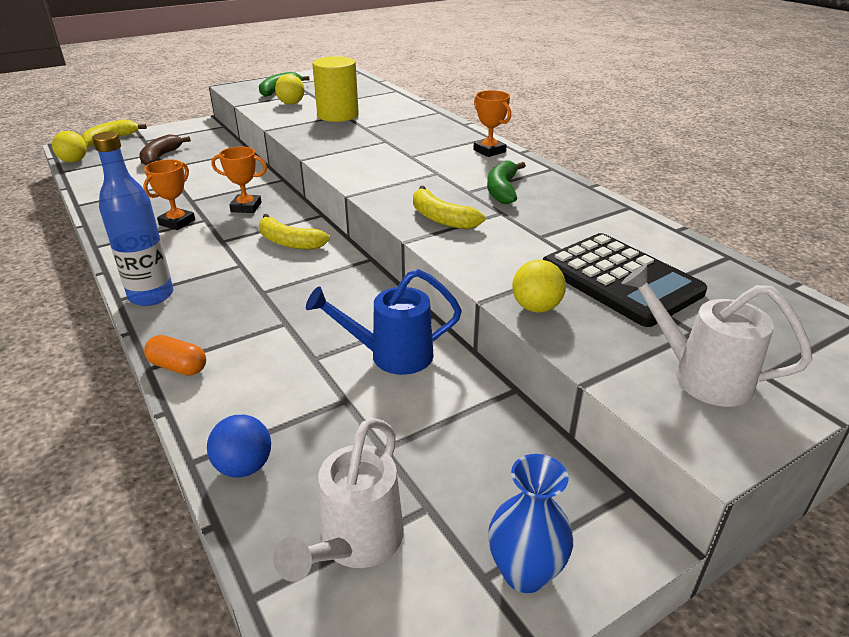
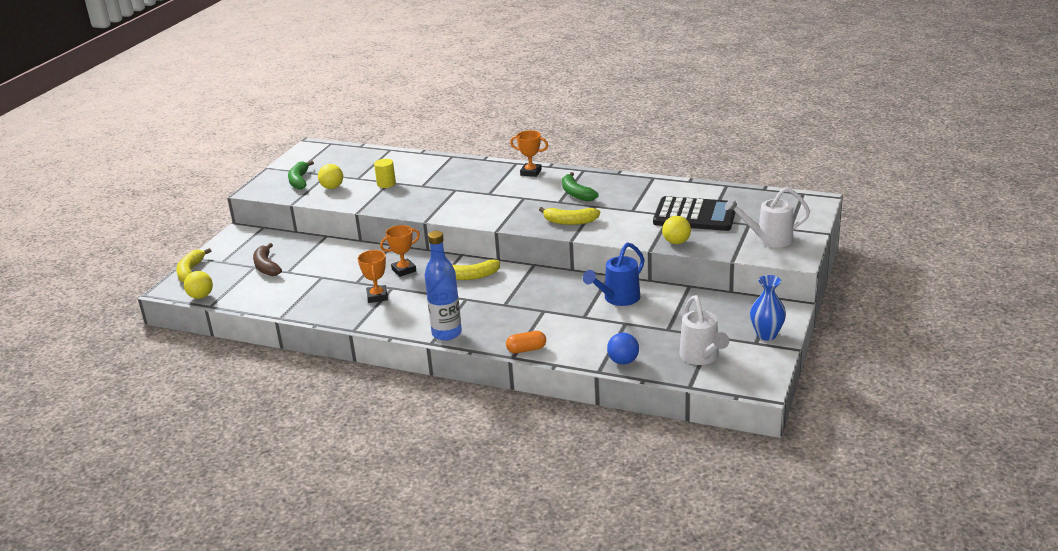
camera: 35 degrees left, 5 degrees down
yellow cylinder [312,56,359,122] -> yellow cylinder [374,159,396,188], size x0.55

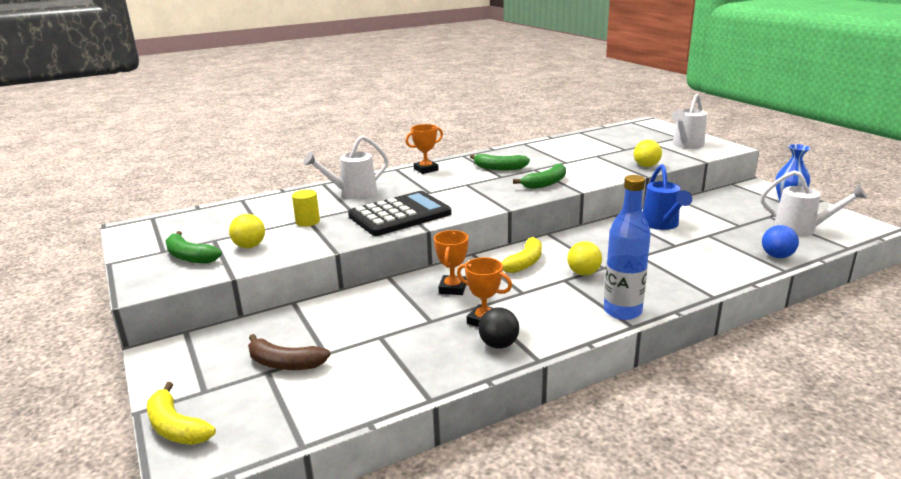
camera: 50 degrees left, 5 degrees down
yellow ball [184,271,213,299] -> yellow ball moved to [567,241,602,276]
orange capsule [506,331,546,353] -> none
yellow banana [539,207,600,225] -> green banana [513,163,566,189]
black calculator [653,196,737,231] -> black calculator moved to [348,191,452,236]
none -> white watering can [303,136,389,199]
none -> black ball [478,307,519,349]

